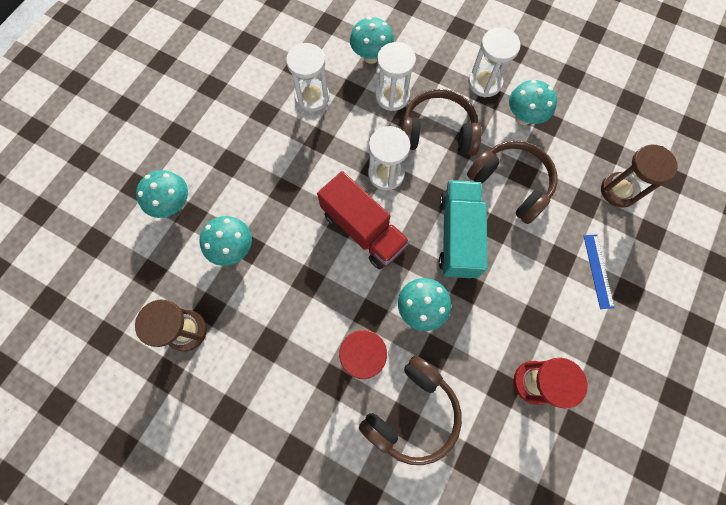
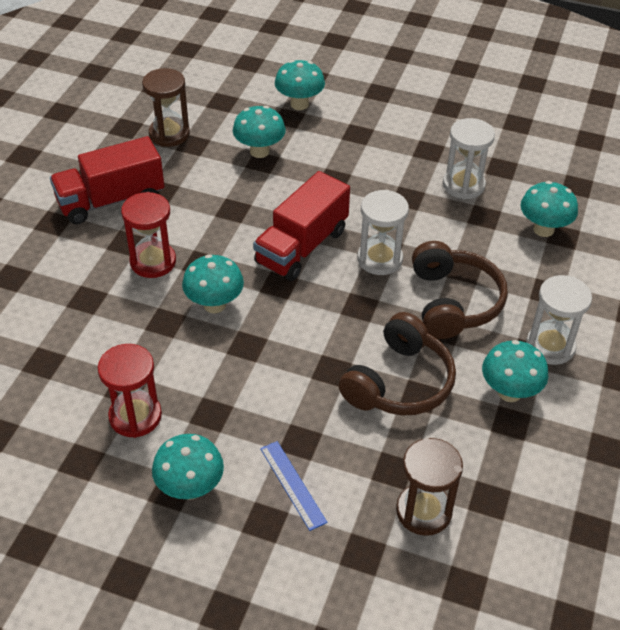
camera: 80 degrees right, 25 degrees down
brown headphones [359,356,462,465] -> none
white hourglass [376,42,416,111] -> none
turquoise truck [439,180,488,278] -> none
blue ruler [584,234,615,309] -> blue ruler turned 75 degrees clockwise [260,441,327,531]
none -> red truck [50,136,165,225]
none -> turquoise mushroom [152,434,224,500]

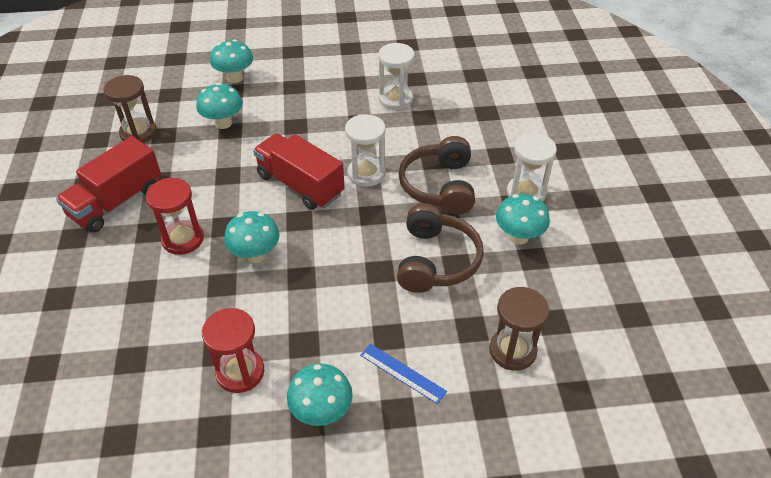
camera: 25 degrees left, 0 degrees up
red truck [253,171,350,281] -> red truck turned 120 degrees clockwise [253,133,345,210]
brown headphones [412,241,508,339] -> brown headphones turned 150 degrees counterclockwise [399,136,475,215]
turquoise mushroom [521,181,578,237] -> none

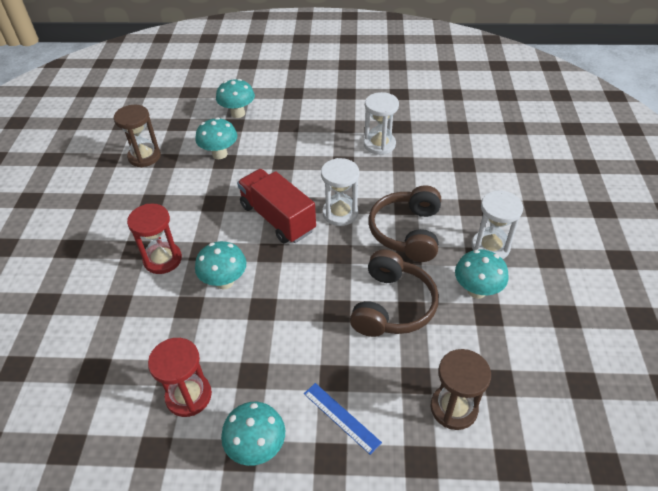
camera: 10 degrees right, 0 degrees up
red truck [56,136,161,233] -> none

